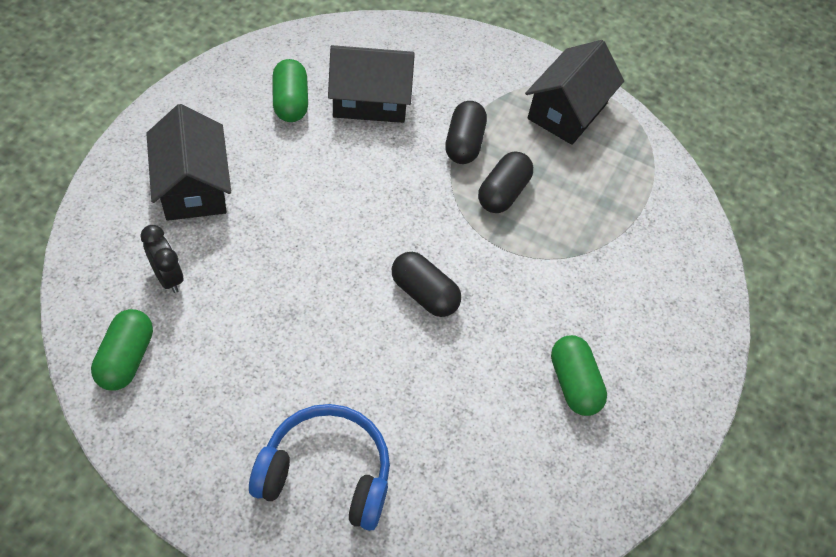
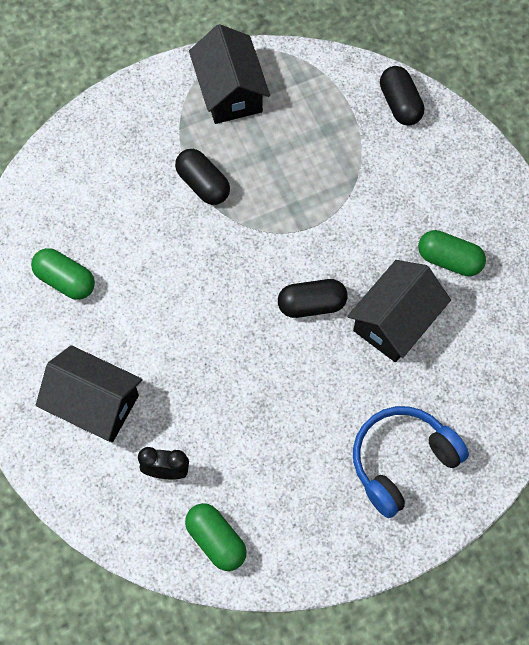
camera: 45 degrees left, 10 degrees up
black house [328,45,415,123] -> black house moved to [347,260,451,362]
black capsule [478,151,533,213] -> black capsule moved to [380,66,424,126]

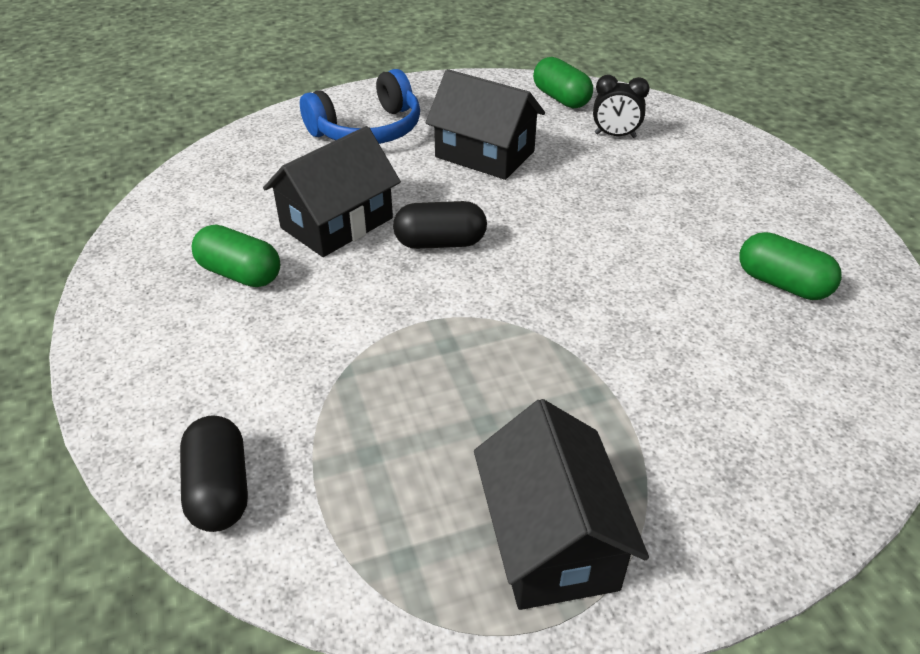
camera: 175 degrees left, 25 degrees down
black house [36,345,143,442] -> black house moved to [426,69,545,180]
black capsule [175,149,230,205] -> none

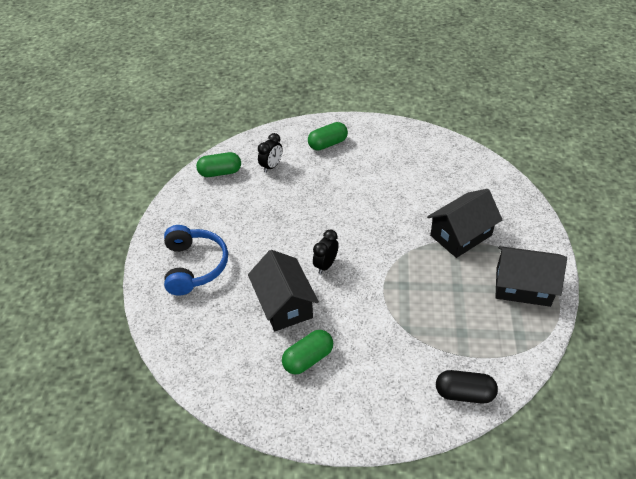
camera: 65 degrees left, 5 degrees up
black capsule [393,201,487,249] -> black clock [313,229,339,274]
black house [426,69,545,180] -> black house moved to [427,189,503,258]
green capsule [740,232,842,300] -> green capsule moved to [308,122,348,151]

